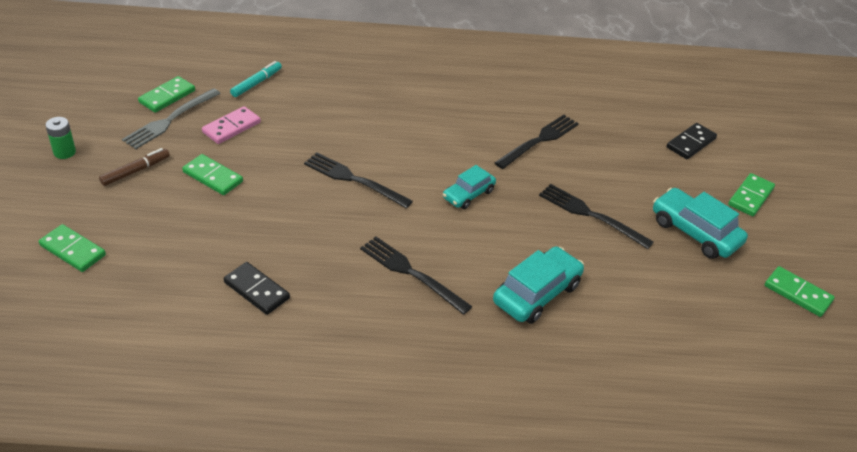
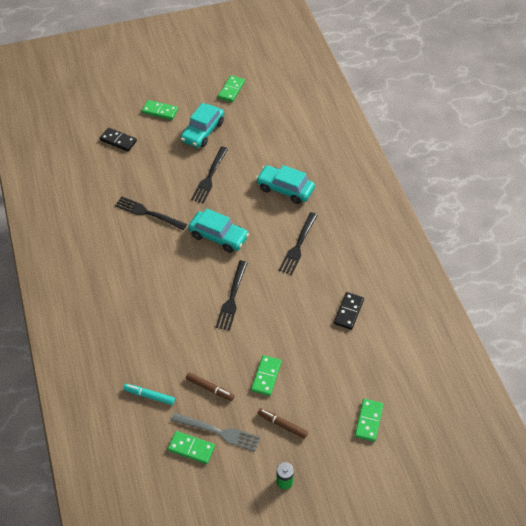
camera: 105 degrees left, 10 degrees up
pink domino [202,106,261,144] -> brown marker [186,372,234,401]
turquoise car [443,165,496,209] -> turquoise car [188,208,249,253], size x1.58

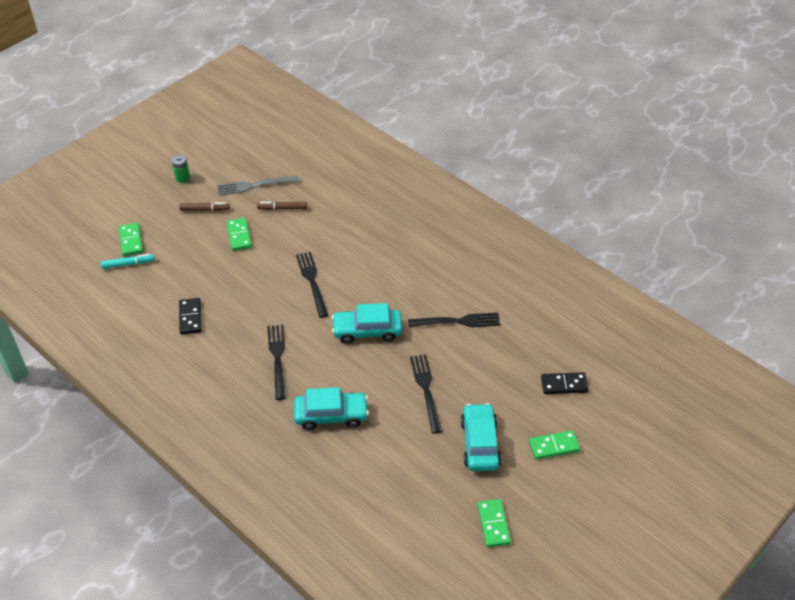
camera: 150 degrees right, 5 degrees down
turquoise marker [123,384,175,405] -> turquoise marker moved to [101,254,155,269]
green domino [168,431,215,464] -> none

